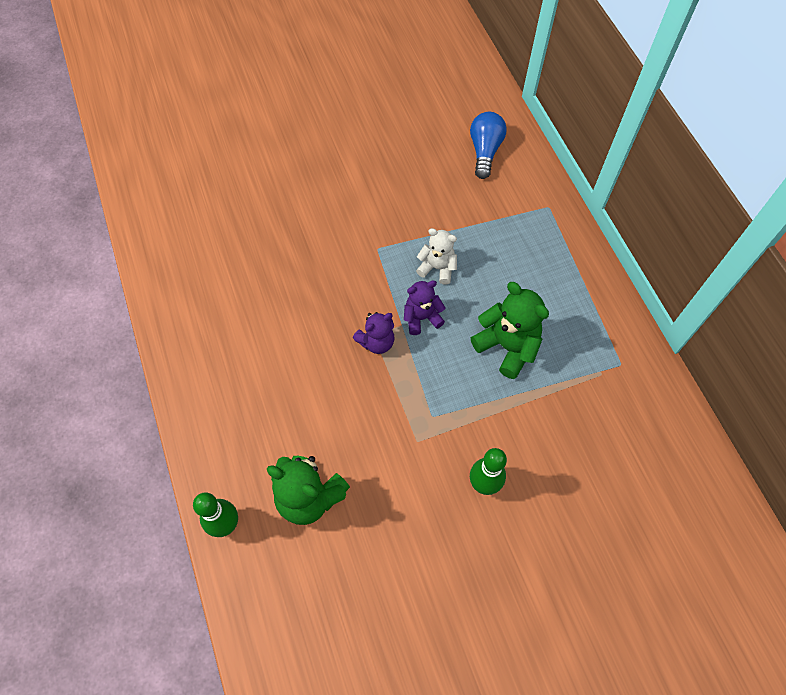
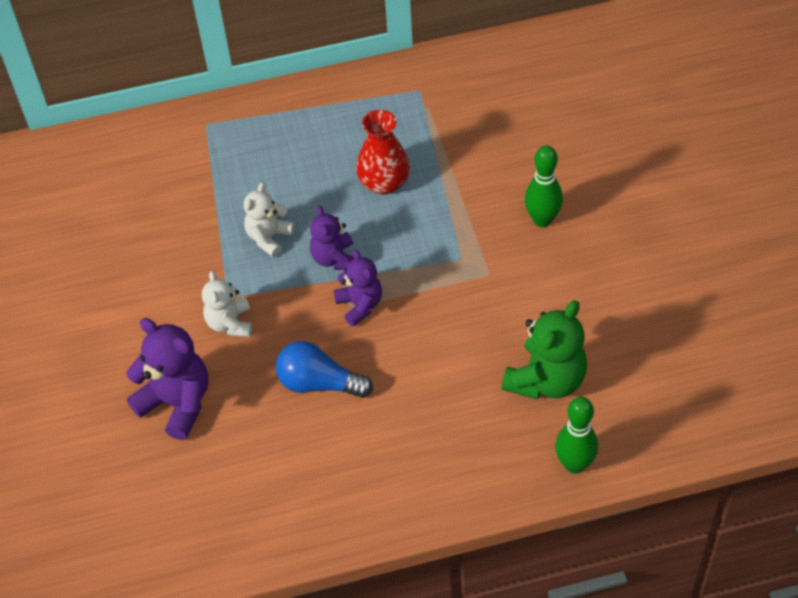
camera: 80 degrees left, 10 degrees down
blue light bulb [470,112,507,179] -> blue light bulb moved to [276,341,373,398]
green teddy bear [471,282,549,379] -> red vase [356,110,410,194]
none -> purple teddy bear [126,318,208,440]
none -> white teddy bear [202,271,252,337]

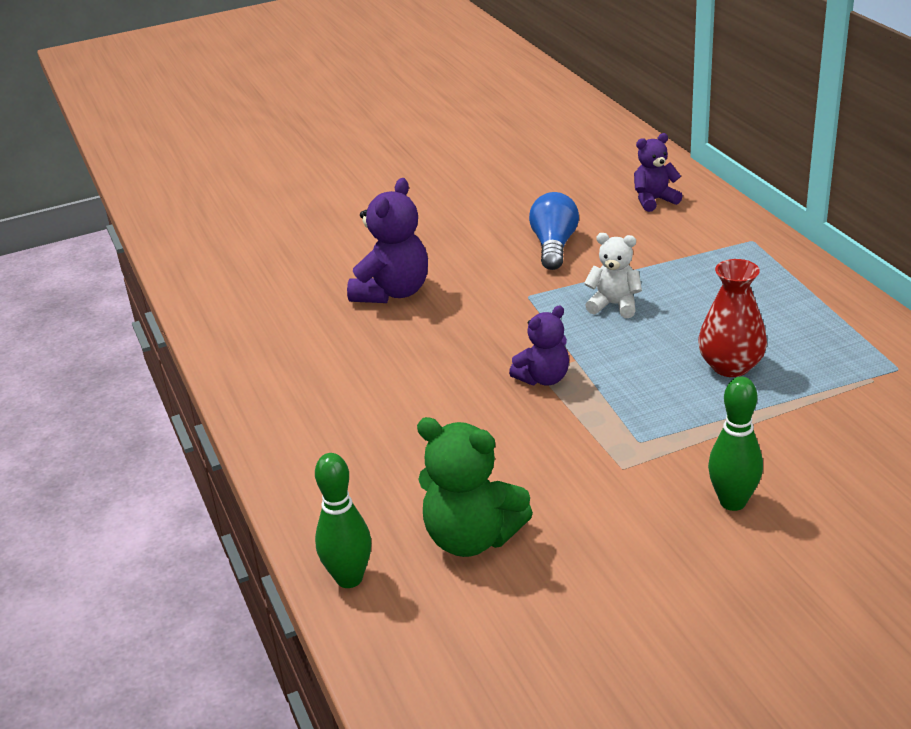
camera: 80 degrees right, 20 degrees down
white teddy bear [202,271,252,337] -> none
blue light bulb [276,341,373,398] -> blue light bulb moved to [529,192,579,270]
purple teddy bear [310,206,354,270] -> purple teddy bear moved to [634,133,683,212]

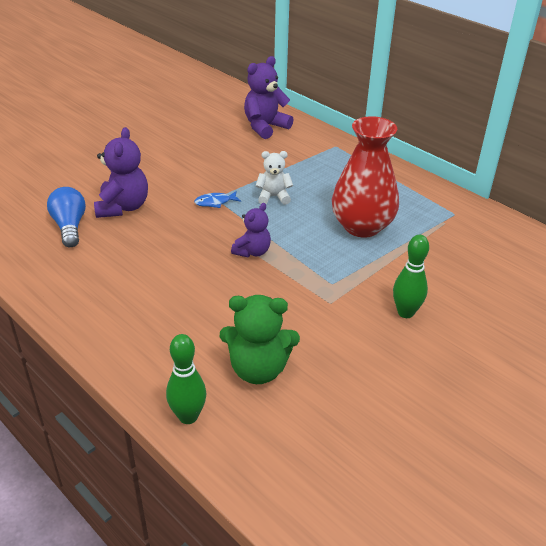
camera: 25 degrees left, 5 degrees up
blue light bulb [529,192,579,270] -> blue light bulb moved to [47,187,86,247]
purple teddy bear [634,133,683,212] -> purple teddy bear [244,56,294,139], size x1.59
red vase [698,259,767,377] -> red vase [332,116,399,238], size x1.58
none -> blue fish [194,191,241,208]

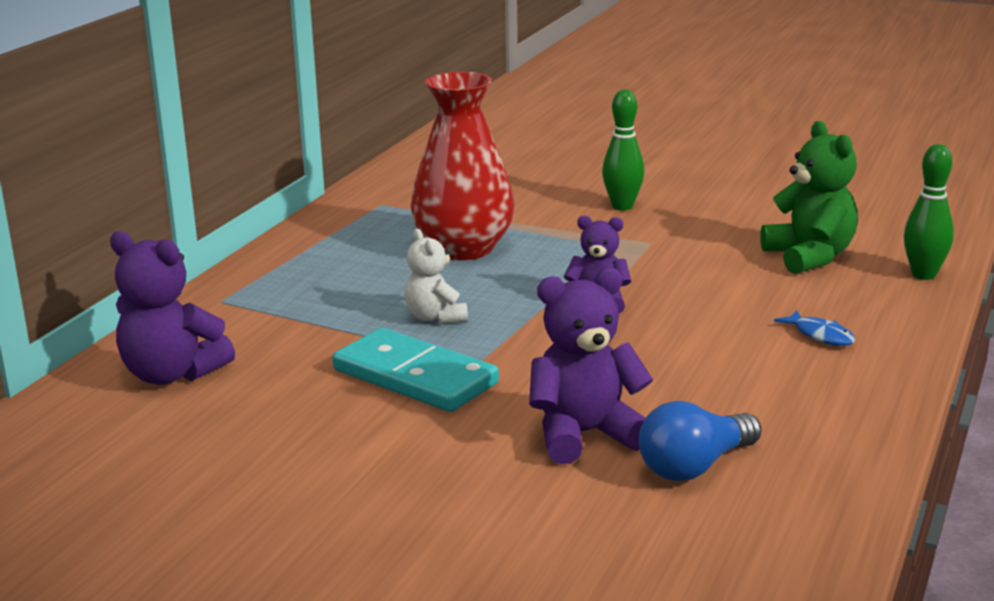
camera: 110 degrees left, 15 degrees down
blue fish [194,191,241,208] -> blue fish moved to [774,310,855,346]
none -> turquoise domino [332,328,499,412]

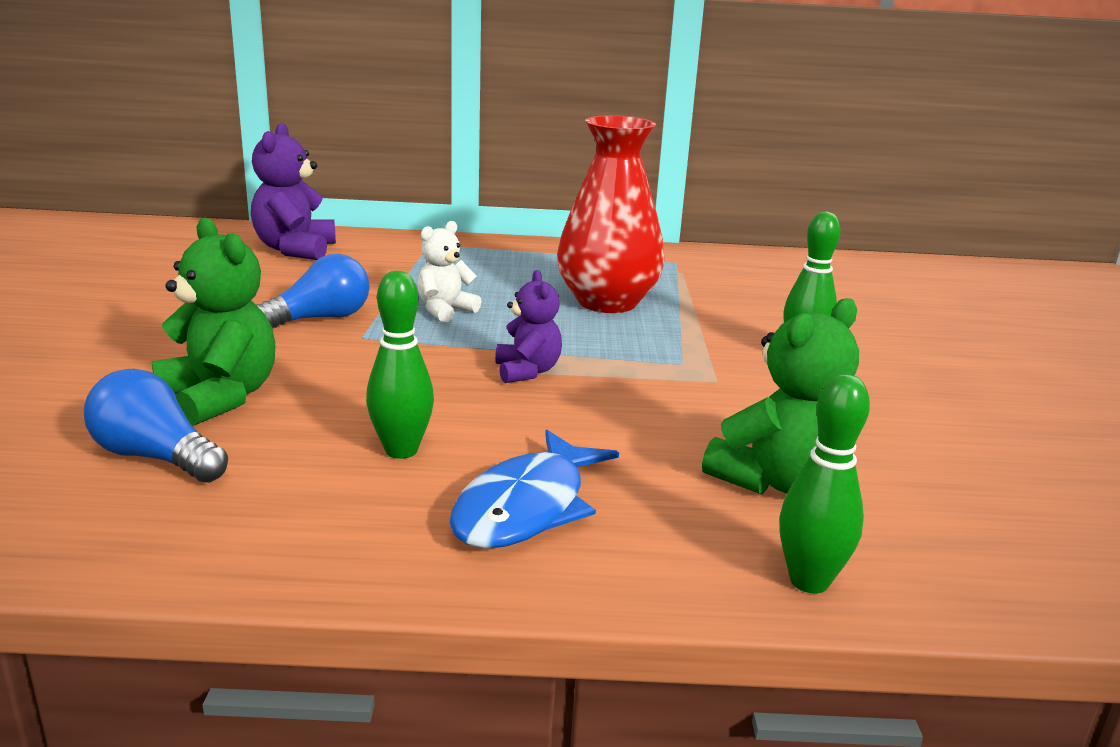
camera: 65 degrees right, 0 degrees up
turquoise domino [332,328,499,412] -> blue light bulb [256,254,370,328]
purple teddy bear [529,268,653,464] -> green teddy bear [152,218,275,426]
blue fish [774,310,855,346] -> blue fish [450,430,619,549], size x1.92
none -> green bowling pin [366,271,434,459]

